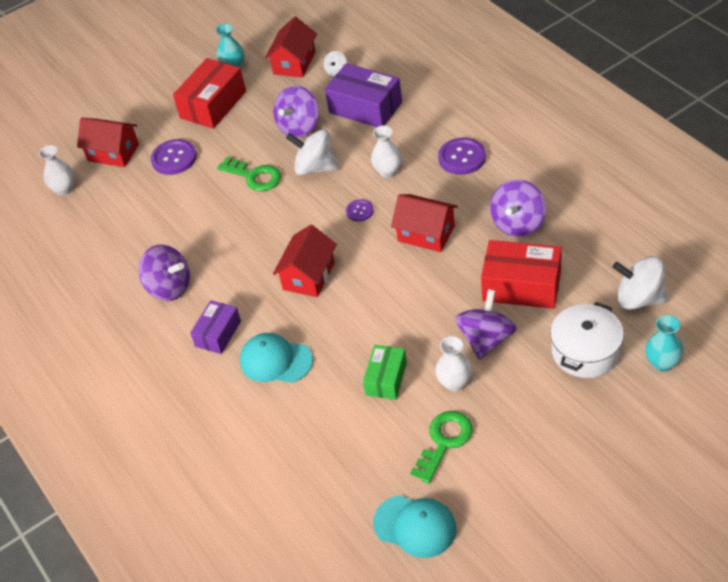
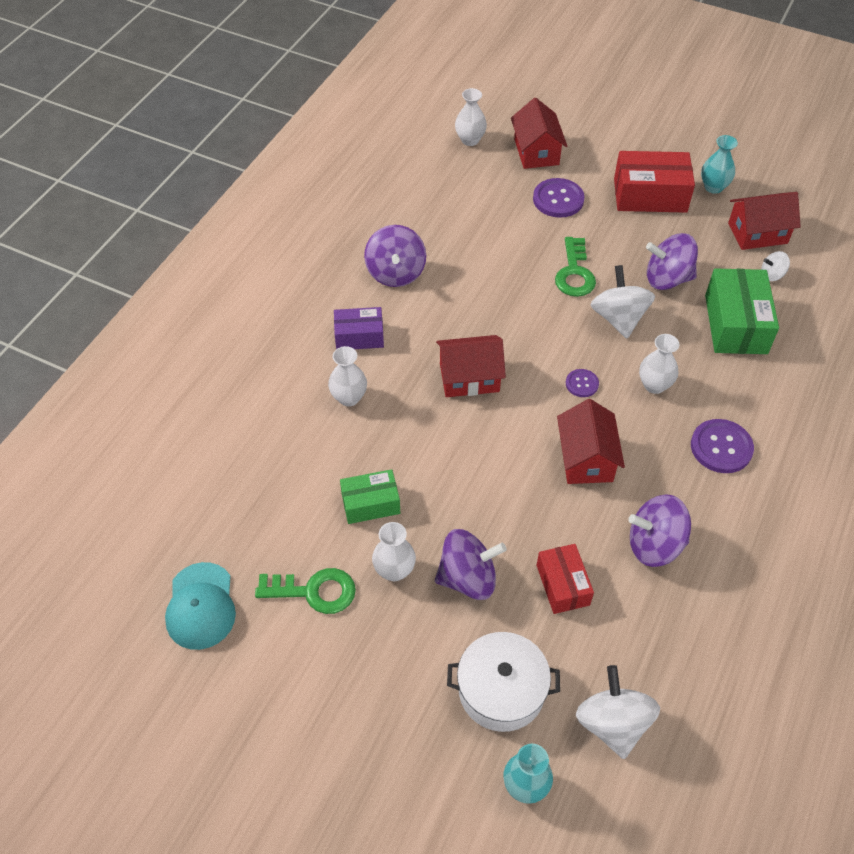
camera: 55 degrees right, 5 degrees up
turquoise cap [240,333,313,383] -> white vase [328,346,367,406]
purple box [325,63,402,127] -> green box [705,268,779,354]
red box [481,240,562,309] -> red box [537,544,594,614], size x0.61

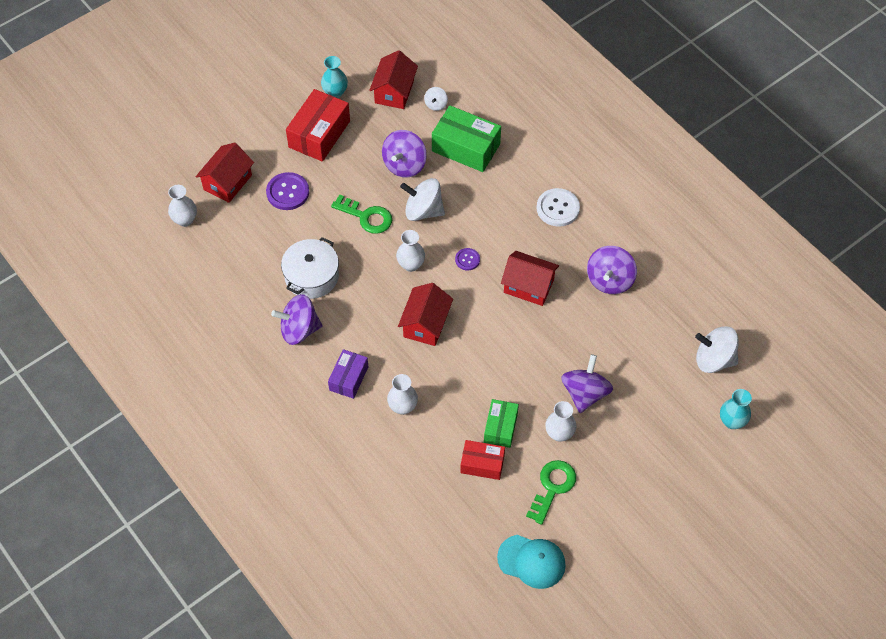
camera: 65 degrees left, 5 degrees up
purple spinning top [364,225,426,287] -> purple spinning top turned 150 degrees clockwise [271,294,322,345]
white pot [447,632,560,732] -> white pot moved to [281,237,339,299]
red house [511,98,567,169] -> red house turned 75 degrees counterclockwise [196,143,254,203]
red box [537,544,594,614] -> red box moved to [460,440,505,480]
white vase [639,334,680,394] -> white vase moved to [396,230,425,272]
purple button [691,419,754,473] -> white button [537,188,580,227]

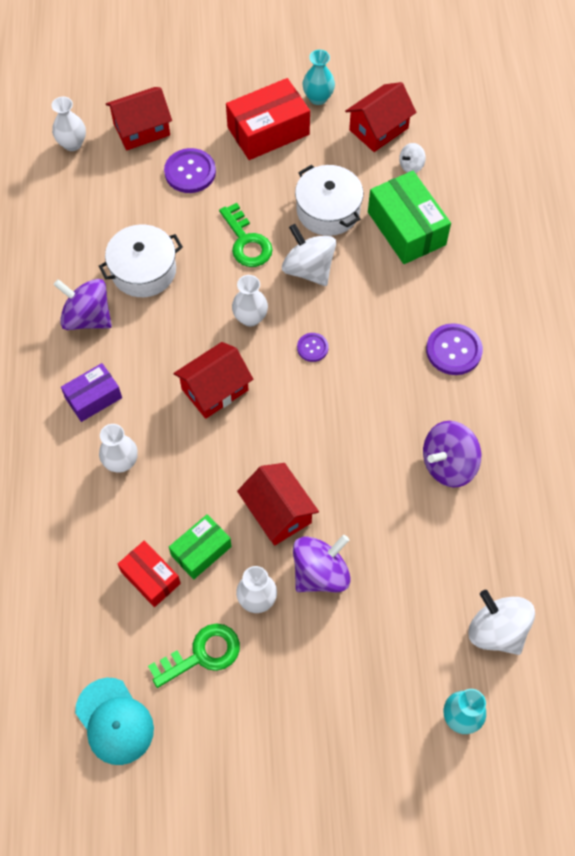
camera: 35 degrees right, 5 degrees up
purple spinning top [382,130,427,178] -> white pot [295,165,363,236]
red house [501,251,559,306] -> red house moved to [237,463,319,546]
white button [537,188,580,227] -> purple button [426,323,483,375]

